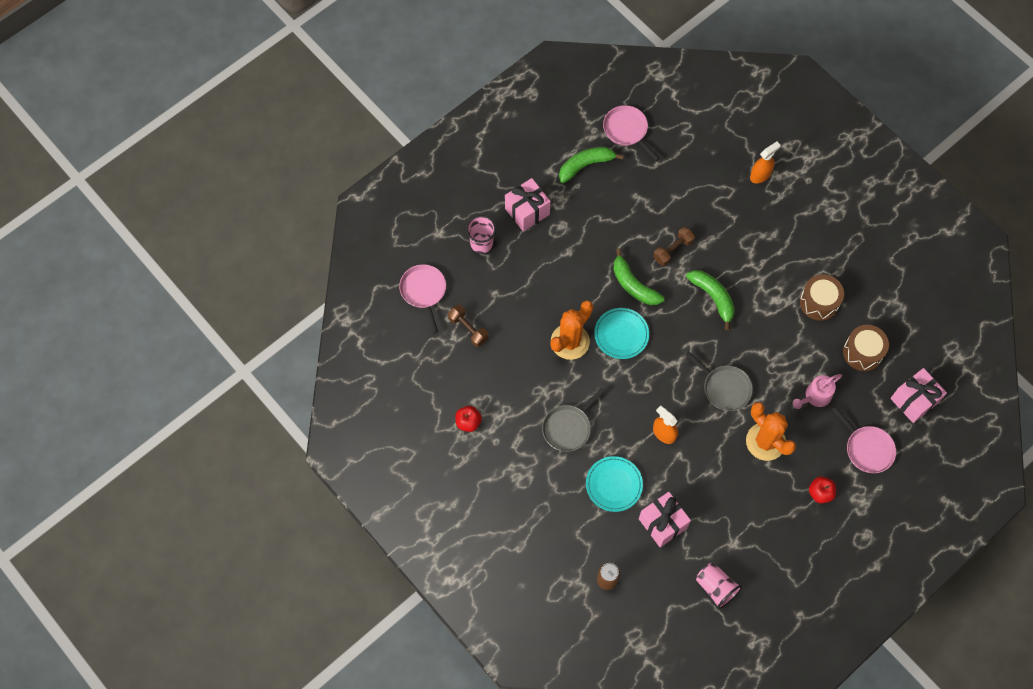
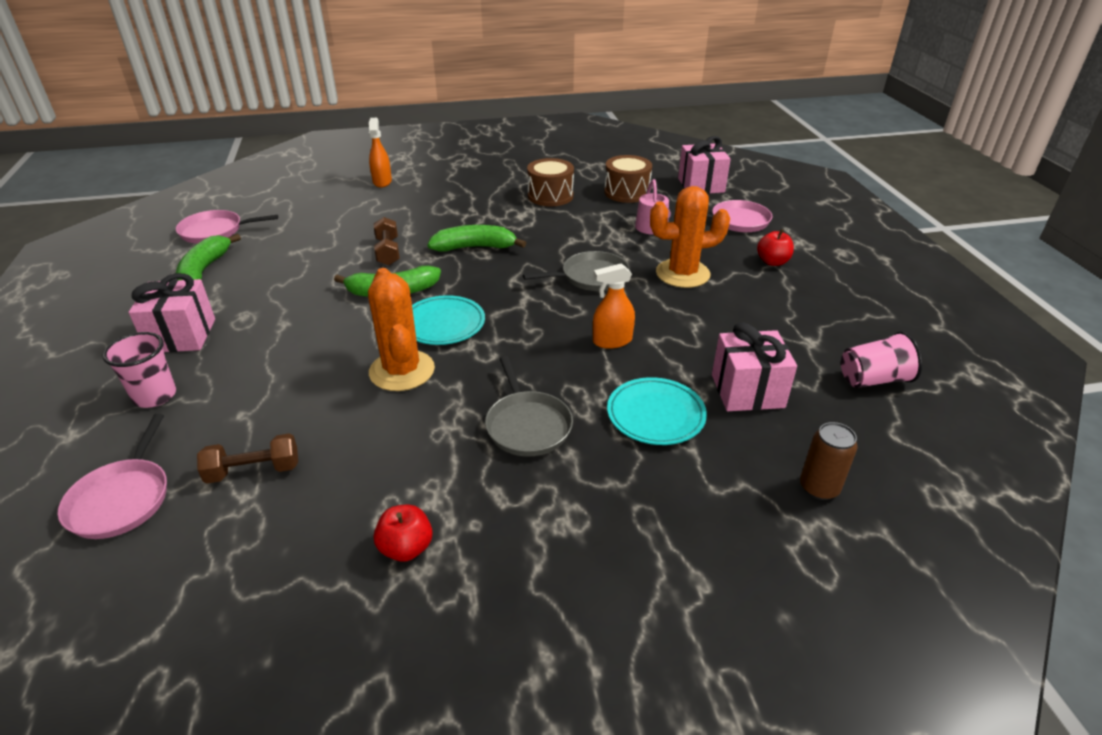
camera: 60 degrees left, 30 degrees down
pink pan [399,264,446,333] -> pink pan turned 105 degrees counterclockwise [57,414,167,539]

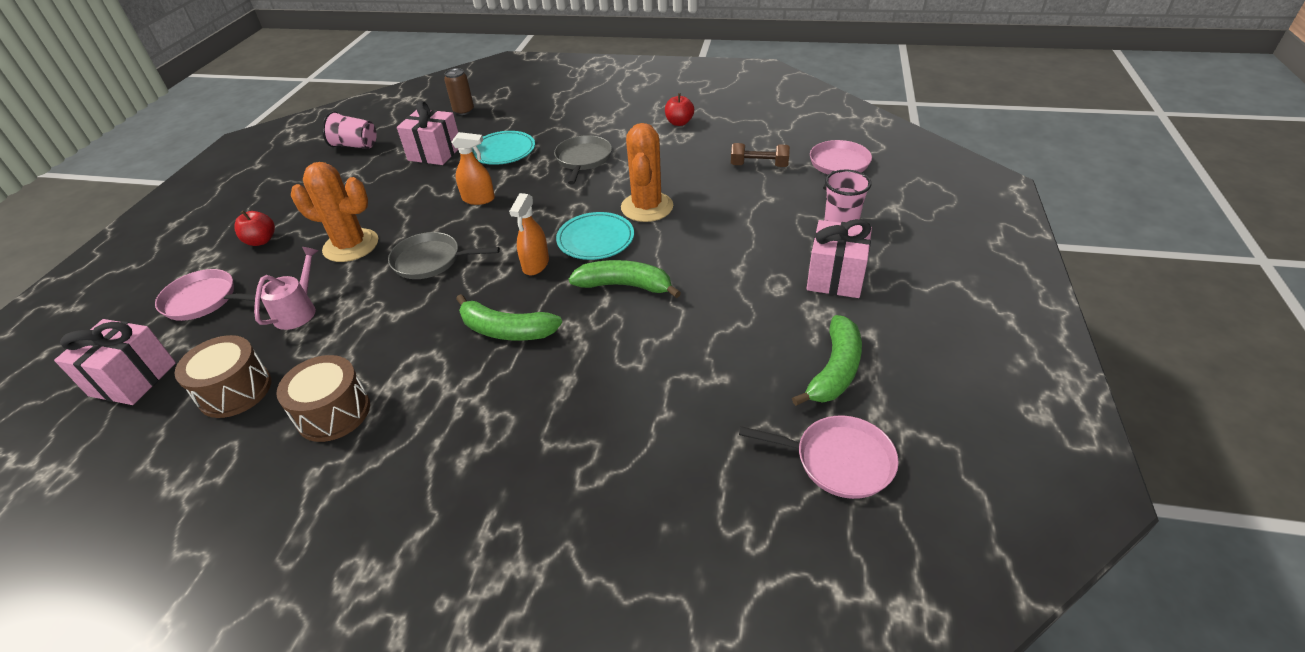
camera: 155 degrees left, 5 degrees up
orange spray bottle [369,118,392,188] -> orange spray bottle moved to [509,193,549,275]
brown dumbbell [374,217,400,266] -> none

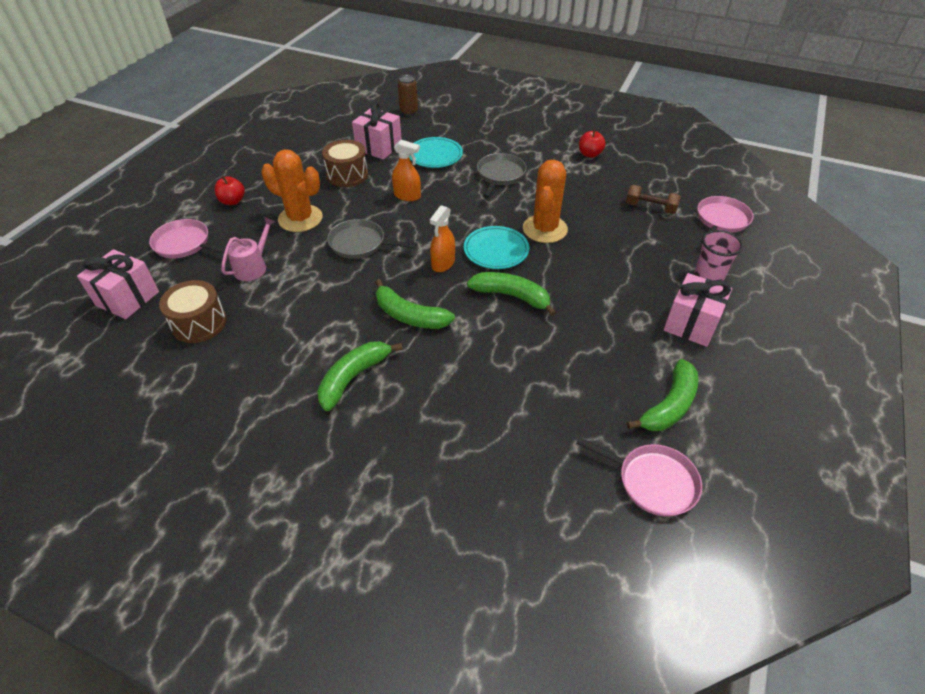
camera: 10 degrees right, 5 degrees up
brown drum [276,355,370,442] -> brown drum moved to [322,140,368,187]
pink cup [322,111,377,149] -> none
none -> green banana [318,342,403,411]

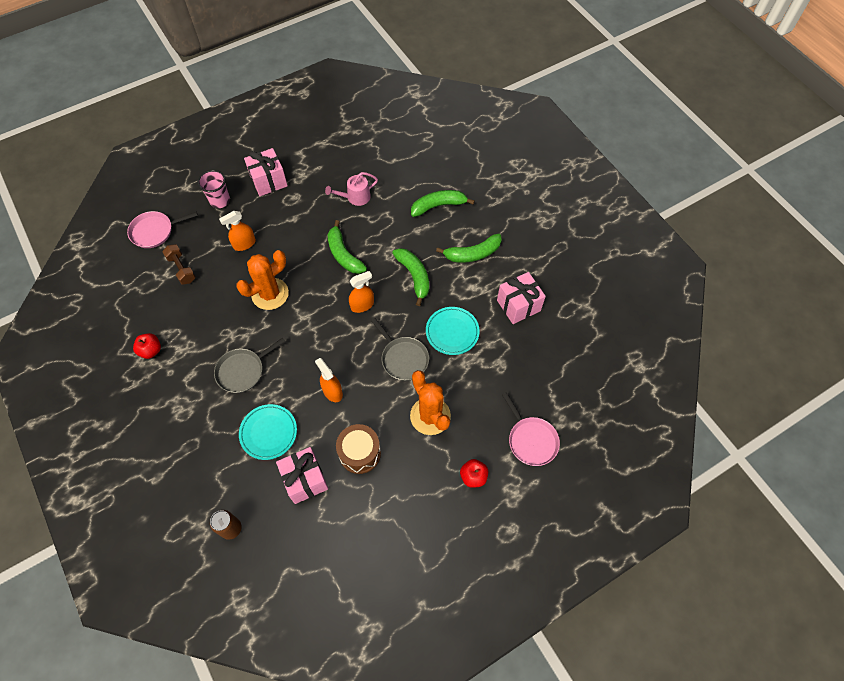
camera: 145 degrees left, 15 degrees up
pink gift [77,249,159,319] -> pink gift moved to [497,272,546,324]
brown drum [159,280,227,343] -> none
pink watering can [221,217,275,281] -> pink watering can moved to [325,172,378,206]
turquoise plate [464,226,529,269] -> turquoise plate moved to [426,307,480,355]
pink pan [576,437,702,517] -> none
green banana [627,359,698,431] -> green banana moved to [411,190,475,217]
none -> orange spray bottle [219,211,256,251]

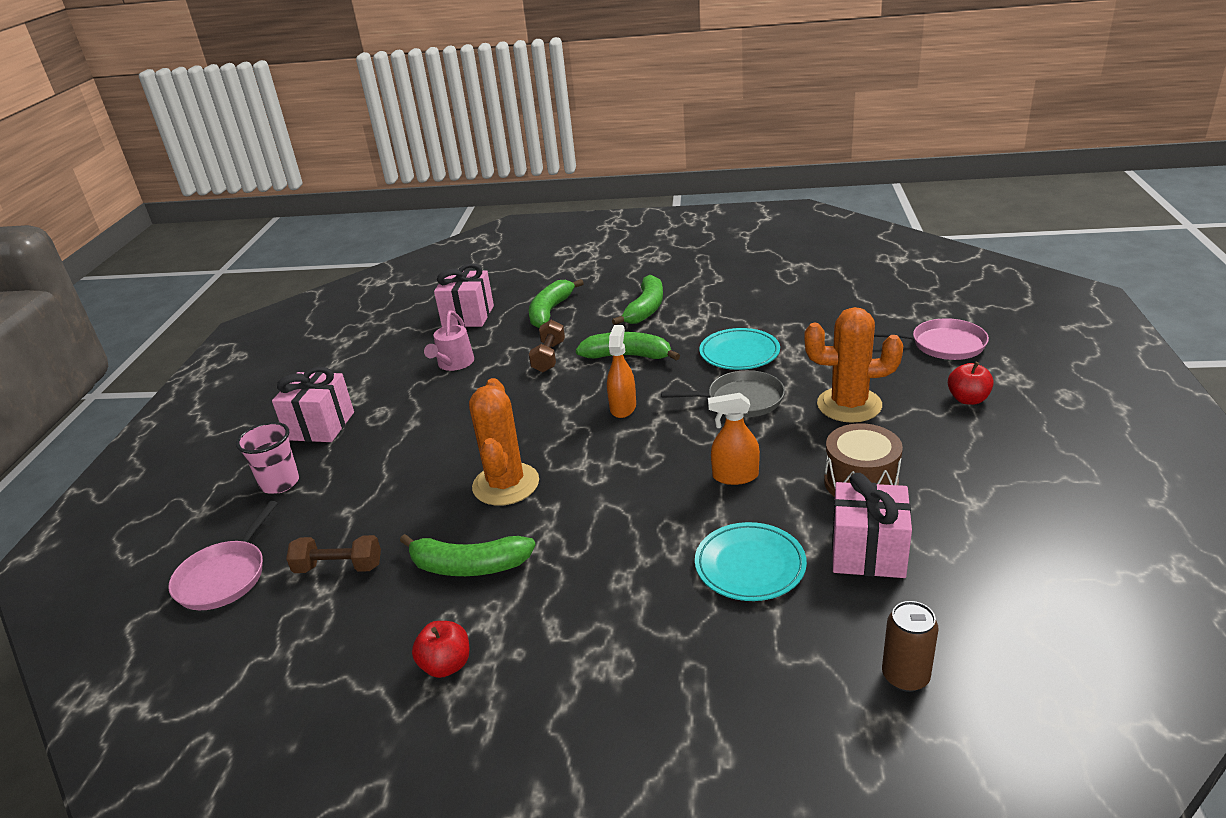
camera: 50 degrees left, 30 degrees down
grey pan [214,337,285,393] -> none
orange spray bottle [219,211,256,251] -> none
green banana [328,220,367,274] -> green banana moved to [400,534,536,576]
pink gift [497,272,546,324] -> pink gift moved to [434,263,494,327]
none -> brown dumbbell [529,320,565,373]

